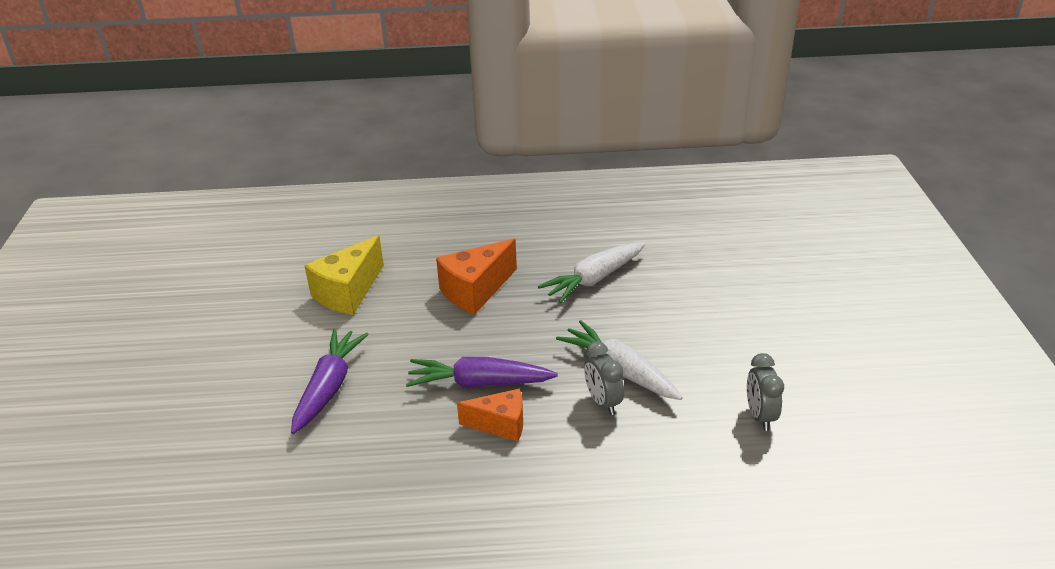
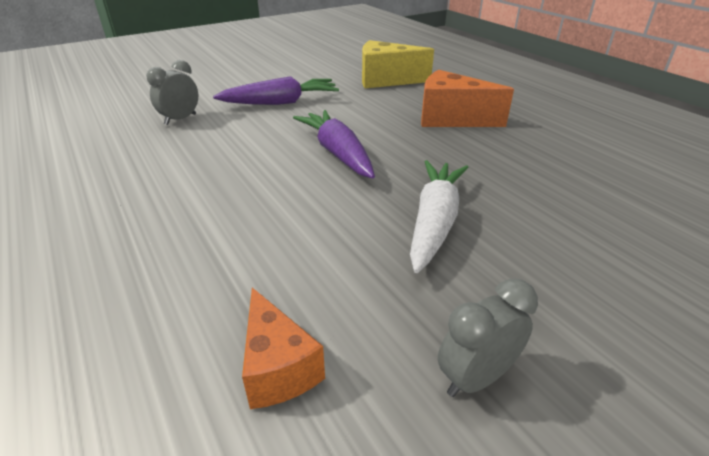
camera: 60 degrees right, 0 degrees up
orange cheese [457,388,523,442] -> orange cheese moved to [242,287,325,409]
white carrot [538,242,646,303] -> none
grey clock [584,341,624,415] -> grey clock moved to [146,60,198,125]

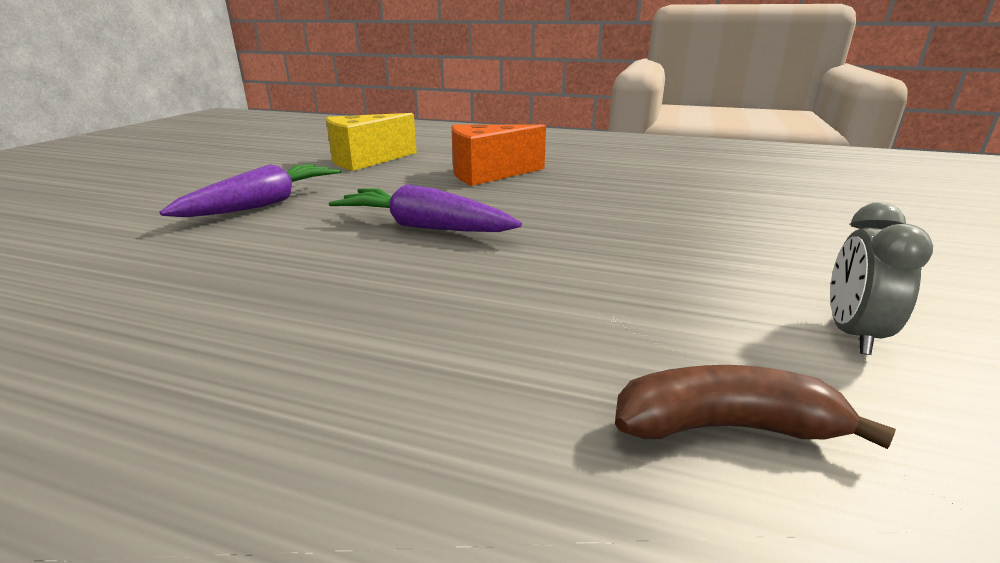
camera: 40 degrees left, 10 degrees down
grey clock [146,60,198,125] -> none
orange cheese [242,287,325,409] -> brown banana [615,365,896,449]
white carrot [410,160,469,273] -> none

